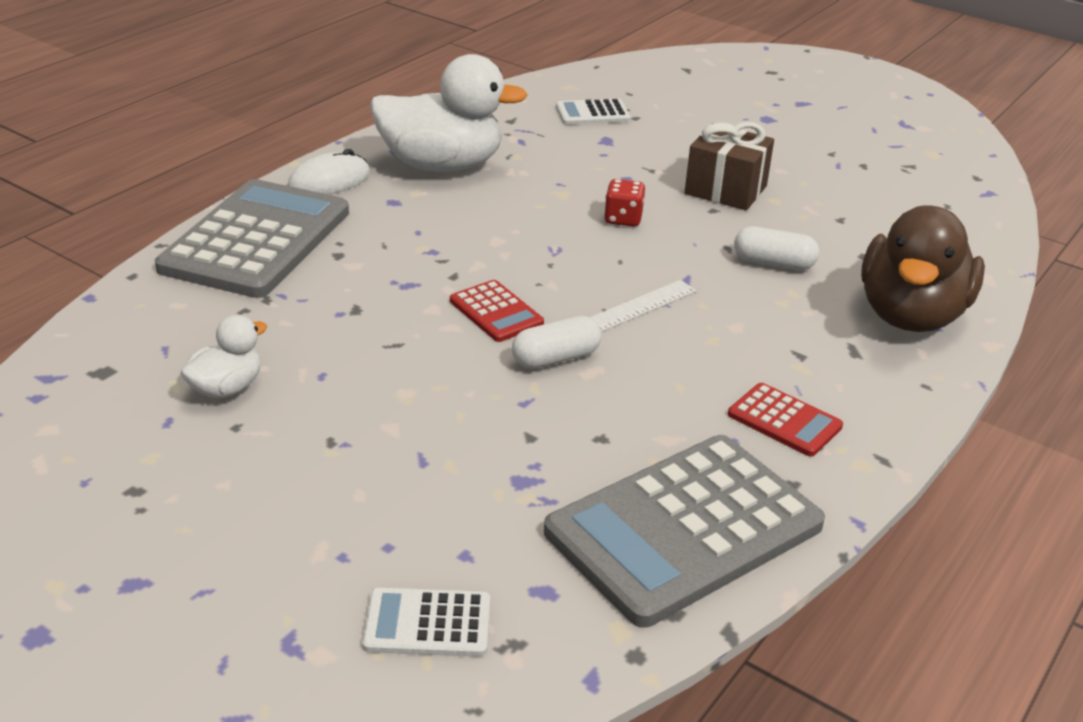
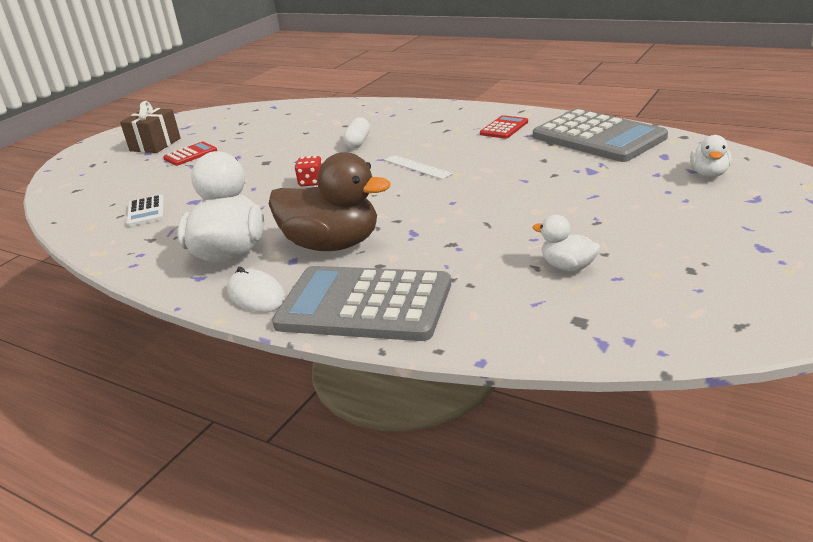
camera: 90 degrees left, 5 degrees down
white calculator [363,588,490,657] -> white duck [690,135,732,177]
red calculator [450,280,544,342] -> red calculator moved to [163,142,217,166]
white capsule [512,316,601,369] -> none
brown gift [685,122,774,210] -> brown gift moved to [120,101,181,153]
brown duck [861,205,985,332] -> brown duck moved to [269,152,390,251]

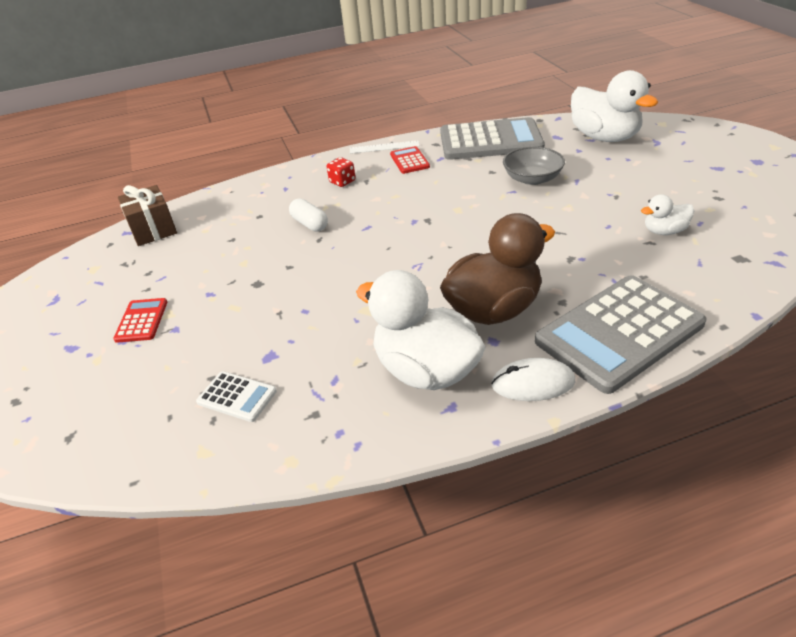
camera: 50 degrees left, 10 degrees up
brown gift [120,101,181,153] -> brown gift moved to [118,185,177,246]
red dice [295,156,322,186] -> red dice moved to [327,157,356,187]
white ruler [384,155,453,179] -> white ruler moved to [350,140,420,154]
white duck [690,135,732,177] -> white duck [571,70,658,142], size x2.04
none -> grey bowl [503,147,565,185]

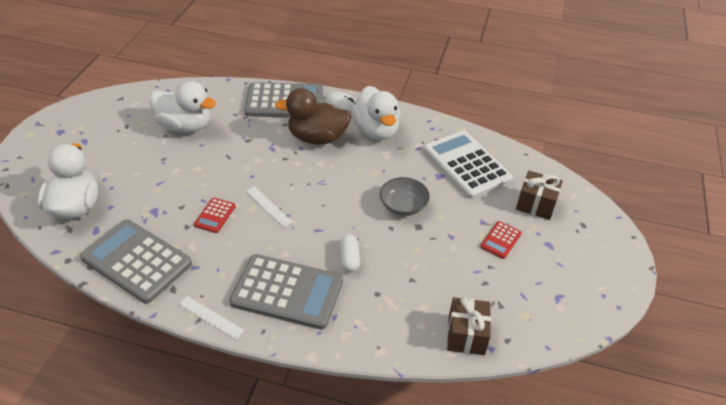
camera: 150 degrees left, 5 degrees up
white calculator [196,371,277,422] -> white calculator [423,130,513,199], size x2.22
red dice [327,157,356,187] -> grey calculator [229,254,343,329]
red calculator [390,146,430,174] -> red calculator moved to [194,198,236,233]
grey bowl [503,147,565,185] -> grey bowl moved to [380,177,430,216]
white duck [641,194,694,235] -> white duck [149,81,216,133], size x2.04
none -> white ruler [245,186,293,228]
none -> brown gift [516,171,563,220]

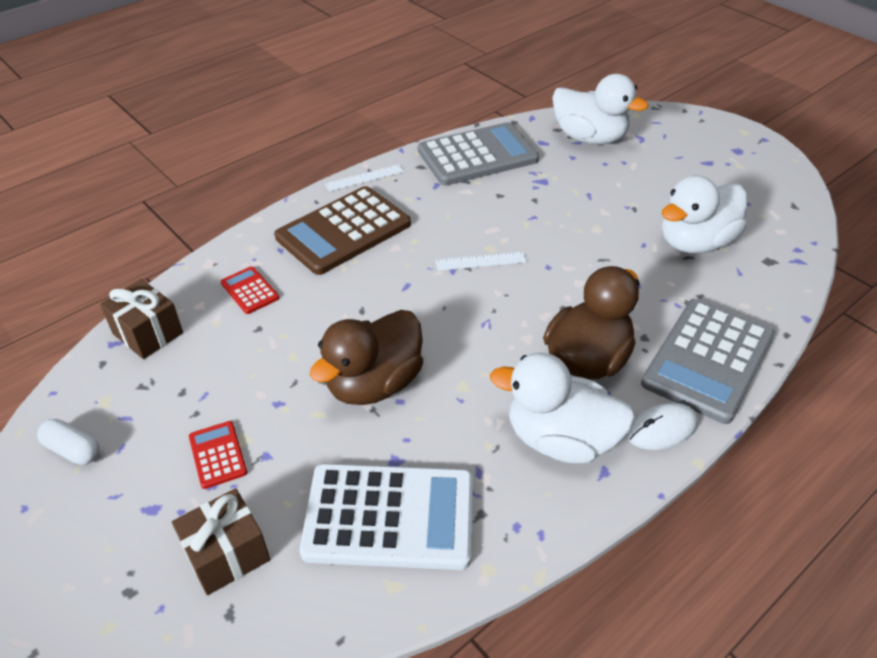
camera: 125 degrees right, 0 degrees up
red calculator [194,198,236,233] -> red calculator moved to [221,266,279,314]
grey calculator [229,254,343,329] -> brown calculator [275,186,411,275]
white capsule [340,234,360,272] -> white capsule moved to [37,419,100,465]
grey bowl [380,177,430,216] -> brown duck [309,310,423,405]

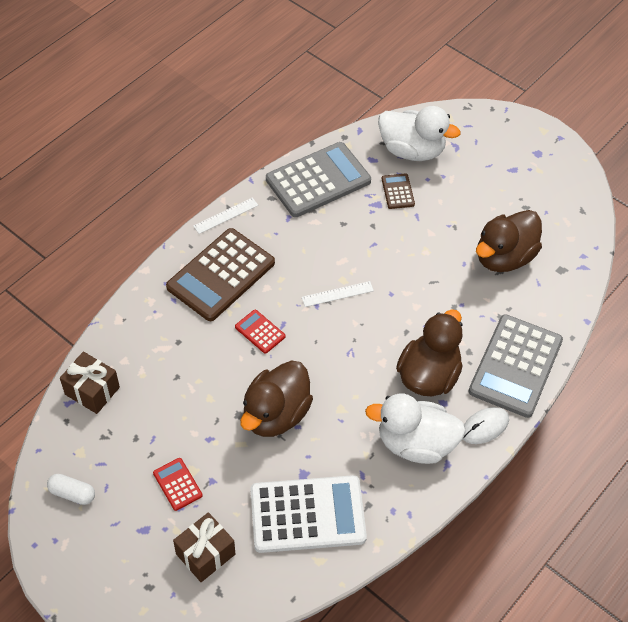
camera: 10 degrees left, 10 degrees up
red calculator [221,266,279,314] -> red calculator moved to [235,310,286,354]
white duck [661,175,747,254] -> brown duck [476,210,542,272]
none -> brown calculator [382,173,415,209]

